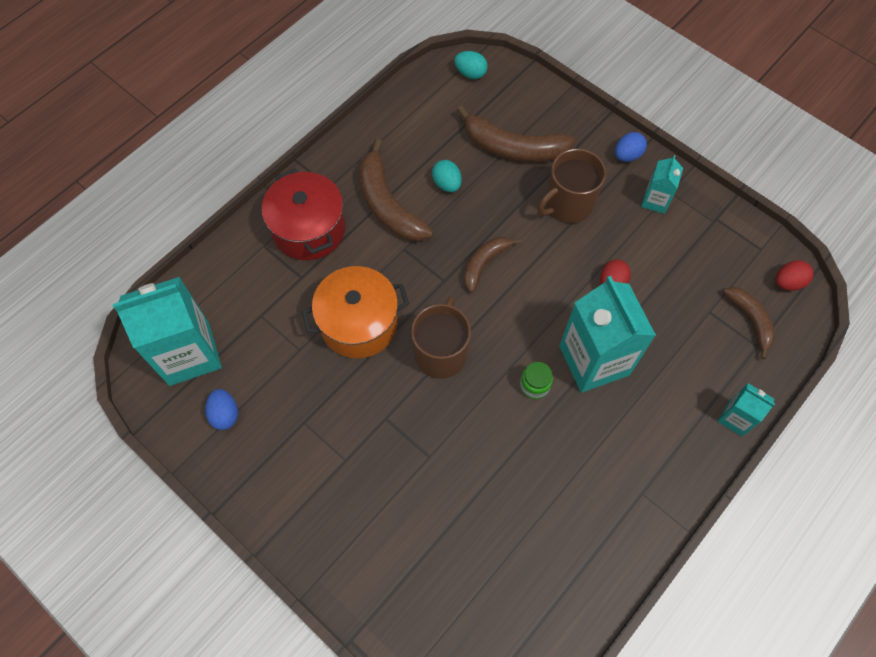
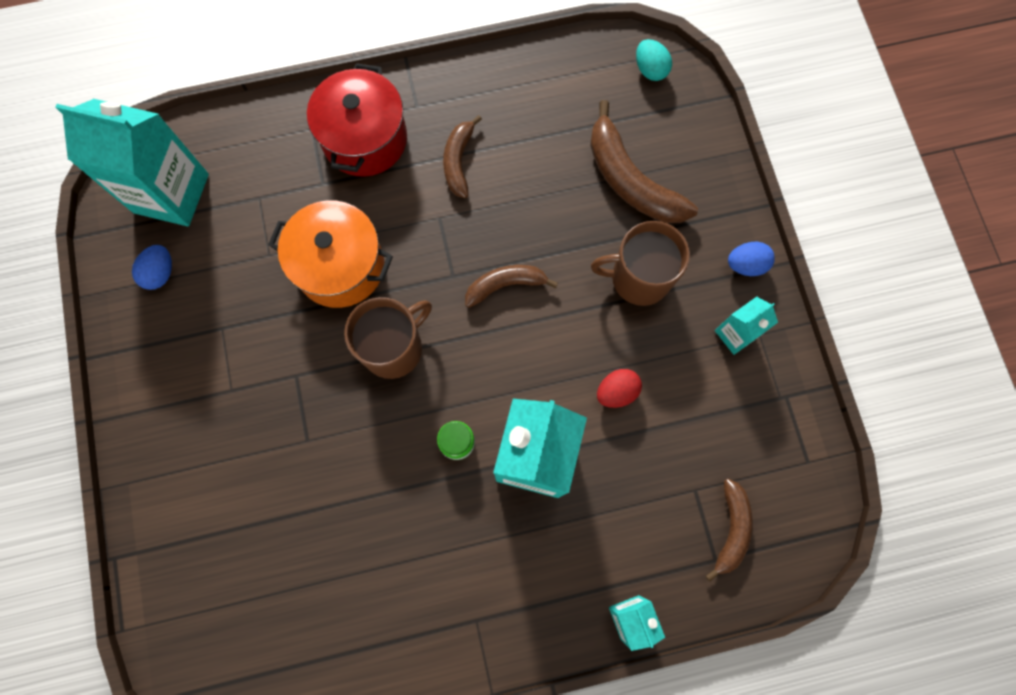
camera: 35 degrees right, 10 degrees up
brown banana [359,139,433,242] -> brown banana [443,115,482,198], size x0.60
turquoise egg [432,160,462,192] -> none
red egg [776,260,813,291] -> none

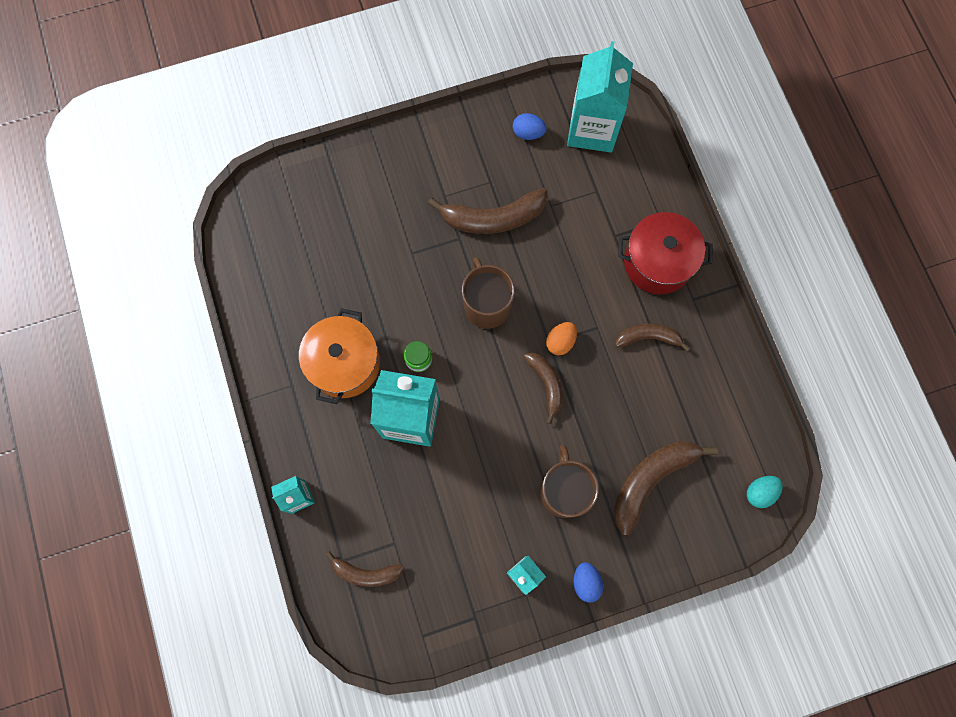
camera: 85 degrees right, 0 degrees up
orange pot [268,200,393,308] -> orange pot moved to [299,308,380,404]
brown mug [344,297,432,379] -> brown mug turned 150 degrees counterclockwise [462,257,515,329]
red egg [597,369,642,408] -> none
none -> brown banana [428,188,548,234]
none -> orange egg [546,322,577,355]

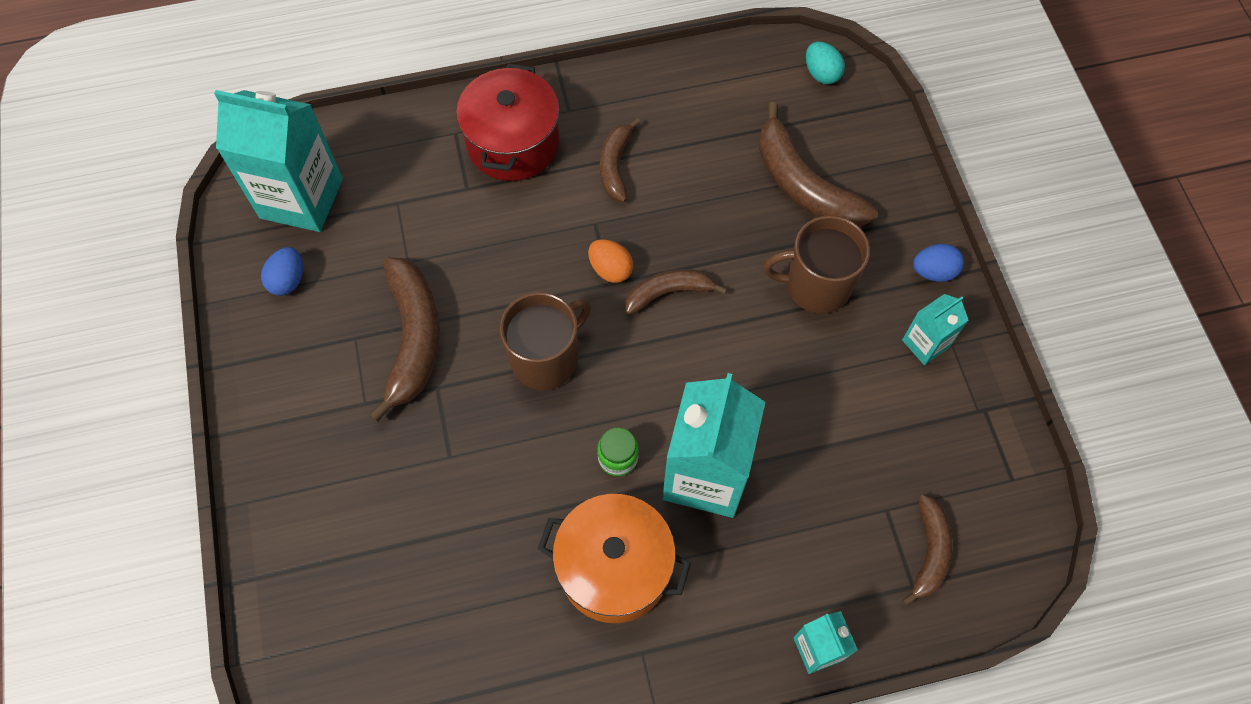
camera: 85 degrees left, 10 degrees down
brown mug [462,257,515,329] -> brown mug turned 150 degrees clockwise [500,292,591,390]

